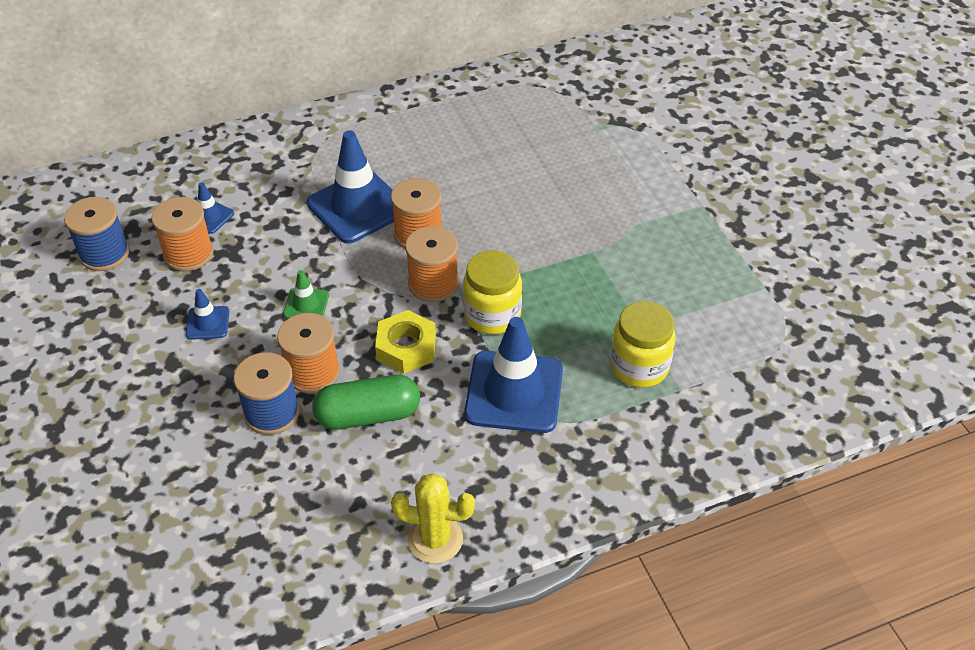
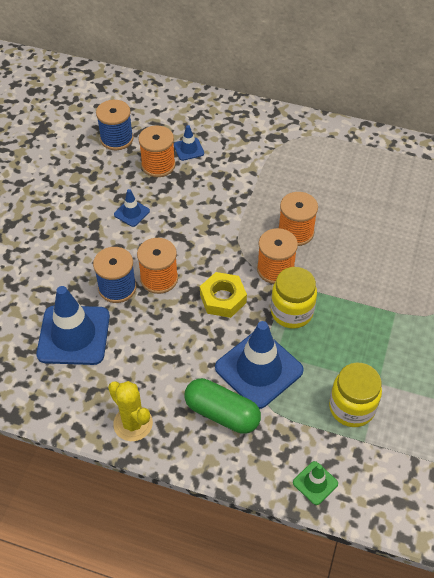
camera: 40 degrees right, 5 degrees up
green traffic cone [283,270,329,319] -> green traffic cone moved to [293,461,338,505]
blue traffic cone [307,130,394,244] -> blue traffic cone moved to [36,286,110,365]
green capsule [312,375,420,430] -> green capsule moved to [184,378,261,434]

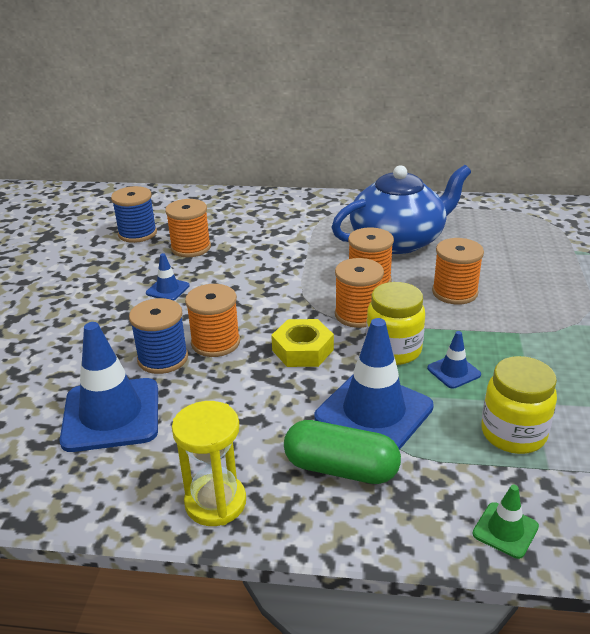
camera: 10 degrees left, 20 degrees down
yellow cactus [108,381,153,441] -> yellow hourglass [172,401,246,526]
blue traffic cone [174,125,204,161] -> blue traffic cone moved to [427,331,481,389]
none -> blue teapot [331,165,471,254]
none -> orange spool [432,238,484,305]

